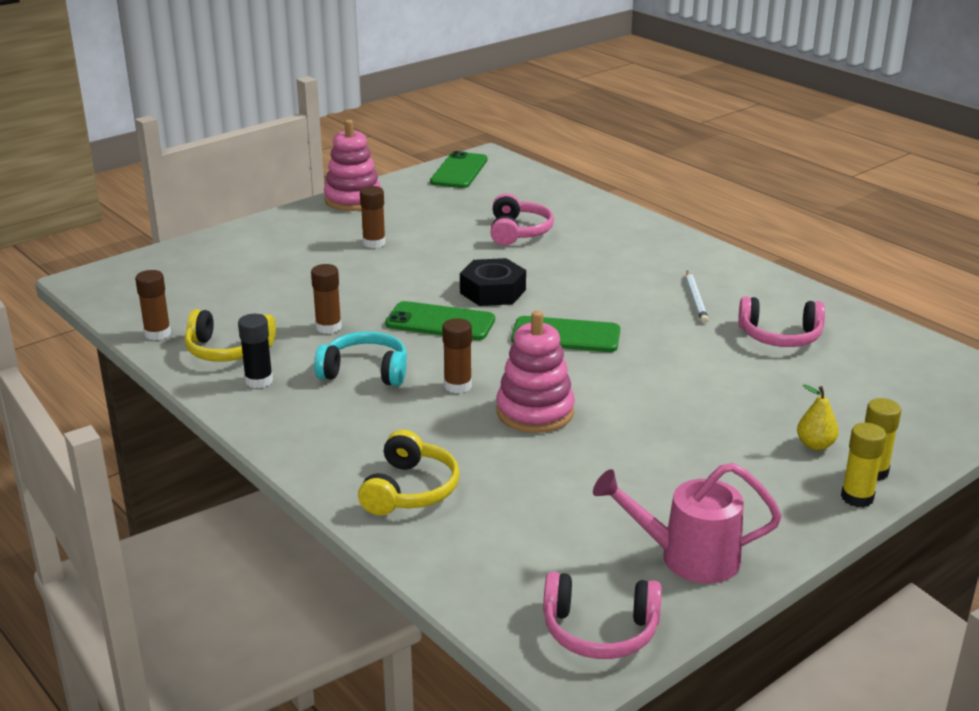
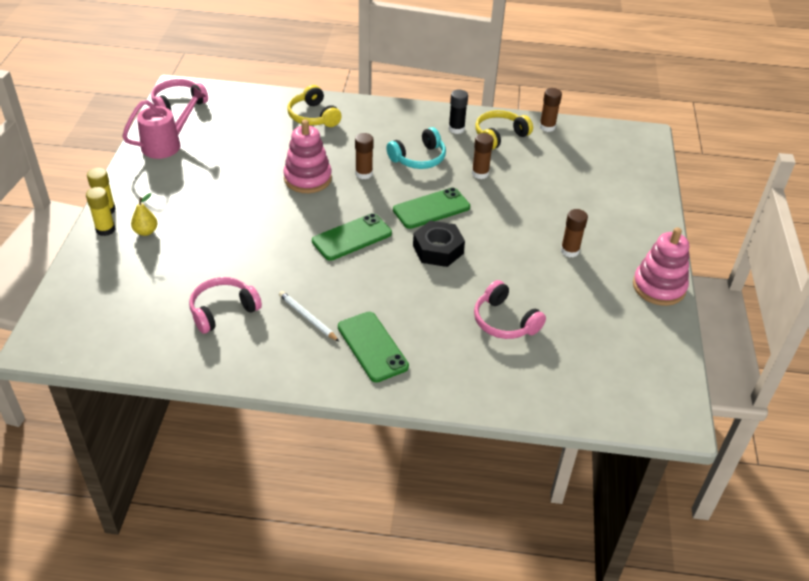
camera: 135 degrees right, 15 degrees up
green phone [430,151,487,188] -> green phone moved to [338,312,409,382]

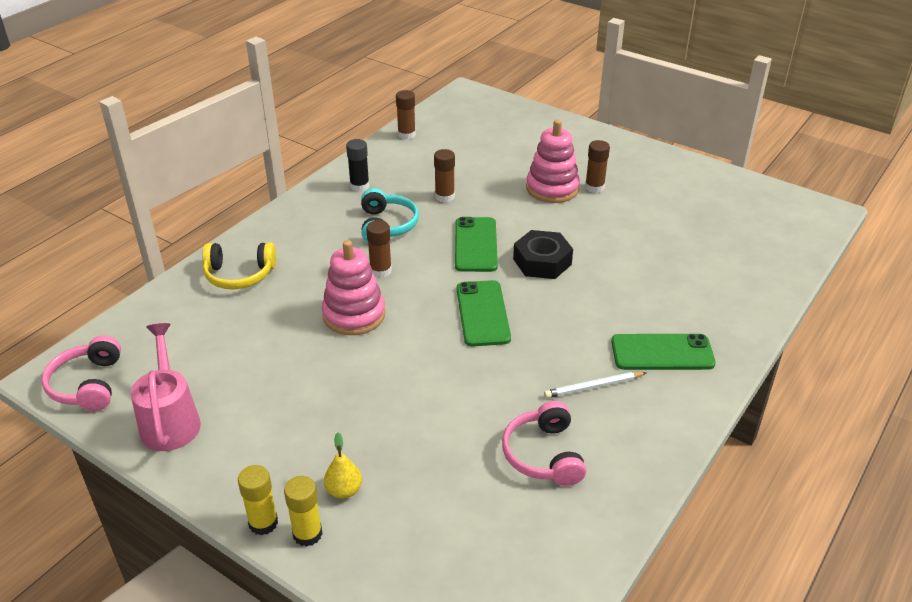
camera: 60 degrees left, 5 degrees down
pink headphones [474,280,546,339] -> none
yellow headphones [476,110,533,150] -> none
pink stacking toy [633,227,689,306] -> pink stacking toy moved to [526,120,580,203]

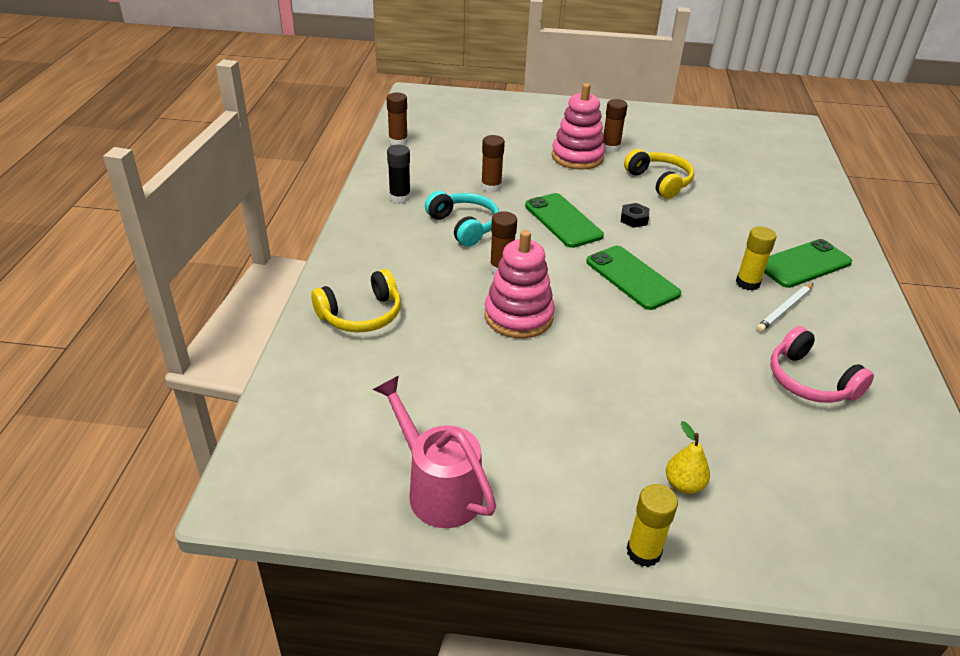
camera: 30 degrees left, 0 degrees up
pink headphones [42,335,121,411] -> none
yellow glue stick [284,476,323,547] -> yellow glue stick moved to [736,226,776,291]
black nut [513,230,573,279] -> black nut [621,203,649,228], size x0.52
none -> yellow headphones [624,149,694,199]

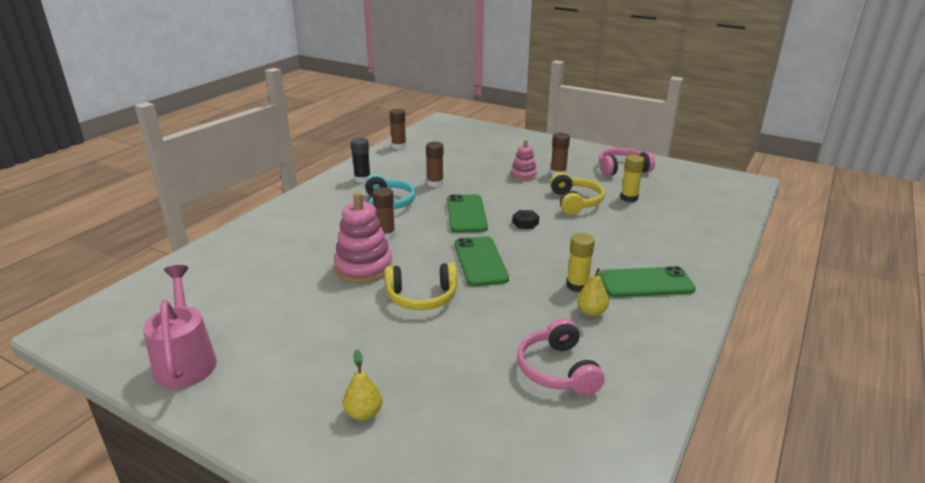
camera: 25 degrees right, 10 degrees down
yellow headphones [311,269,401,332] -> yellow headphones moved to [385,263,457,310]
pink stacking toy [552,83,605,170] -> pink stacking toy [511,140,537,181], size x0.59
yellow glue stick [627,484,678,567] -> yellow glue stick moved to [620,155,644,202]
white pencil [756,283,813,332] -> yellow pear [577,268,609,316]
none -> pink headphones [599,148,655,176]

